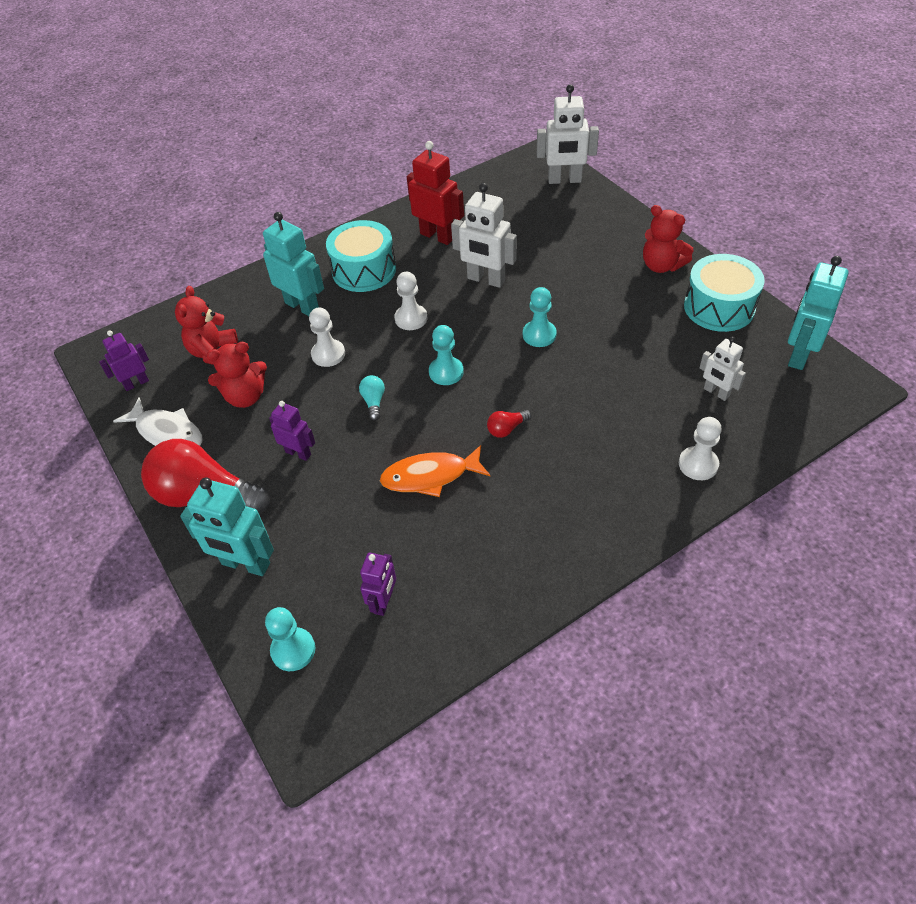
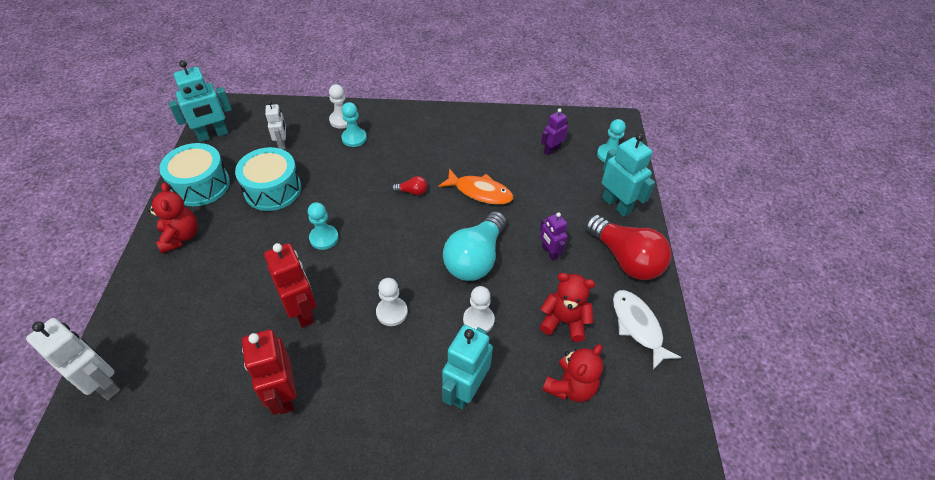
camera: 150 degrees left, 0 degrees up
purple robot [99,330,149,391] -> none
turquoise robot [263,212,324,316] -> turquoise robot turned 45 degrees clockwise [442,325,493,409]
turquoise drum [326,220,396,292] -> turquoise drum moved to [235,147,301,211]
turquoise light bulb [359,375,385,421] -> turquoise light bulb [443,211,506,281], size x2.43
turquoise pawn [429,325,464,385] -> turquoise pawn moved to [341,102,367,147]
white robot [451,183,517,288] -> red robot [264,243,316,328]

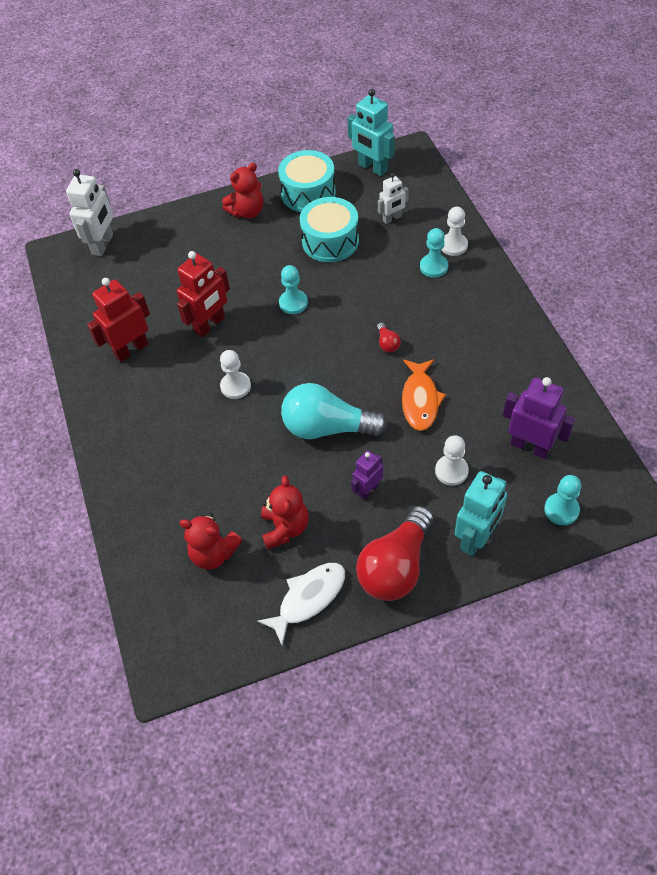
camera: 75 degrees right, 5 degrees up
turquoise robot [442,325,493,409] -> none
white pawn [463,286,495,332] -> white pawn moved to [435,435,469,486]
purple robot [541,108,568,155] -> purple robot [503,377,576,459], size x1.66

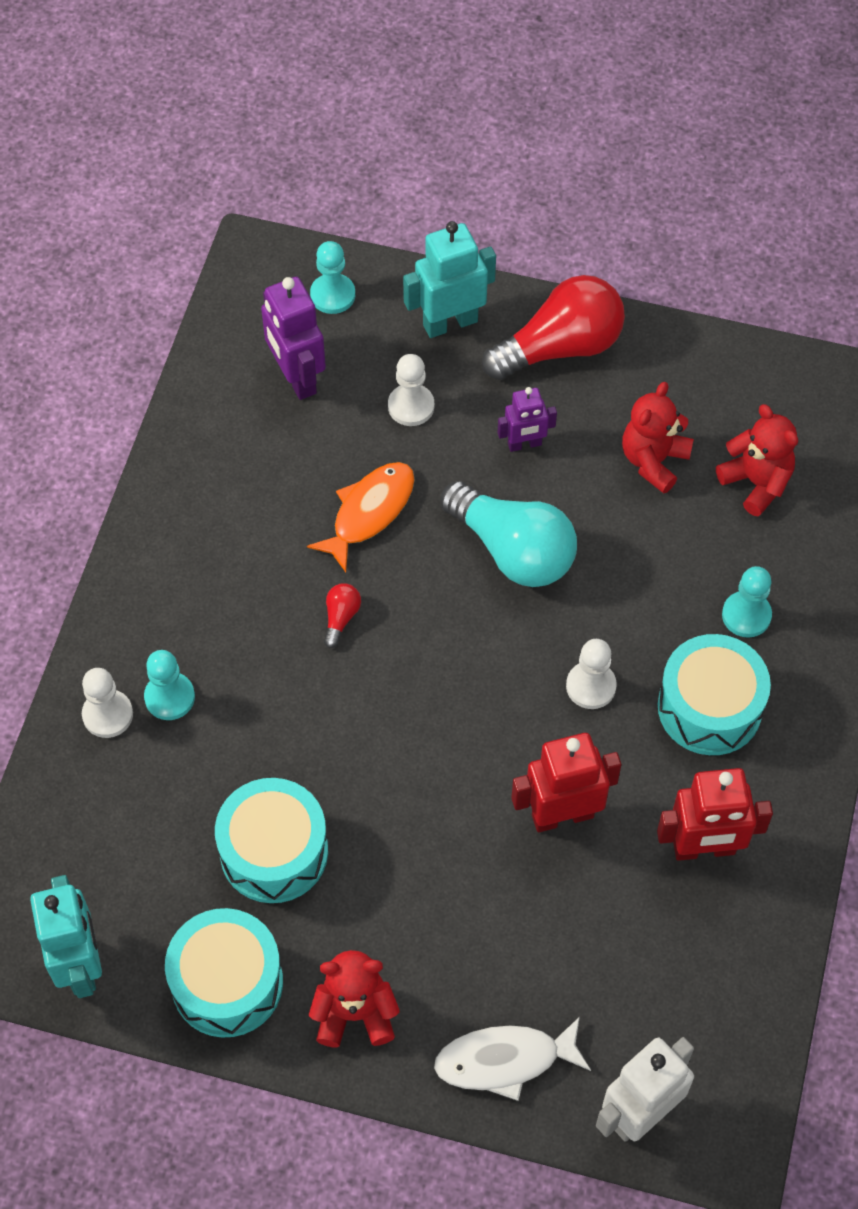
camera: 150 degrees left, 5 degrees up
white fish [257,563,345,645] -> white fish moved to [434,1017,591,1101]
turquoise pawn [279,265,308,314] -> turquoise pawn moved to [722,566,772,638]
white robot [378,173,409,224] -> none
none -> turquoise drum [658,634,771,755]

